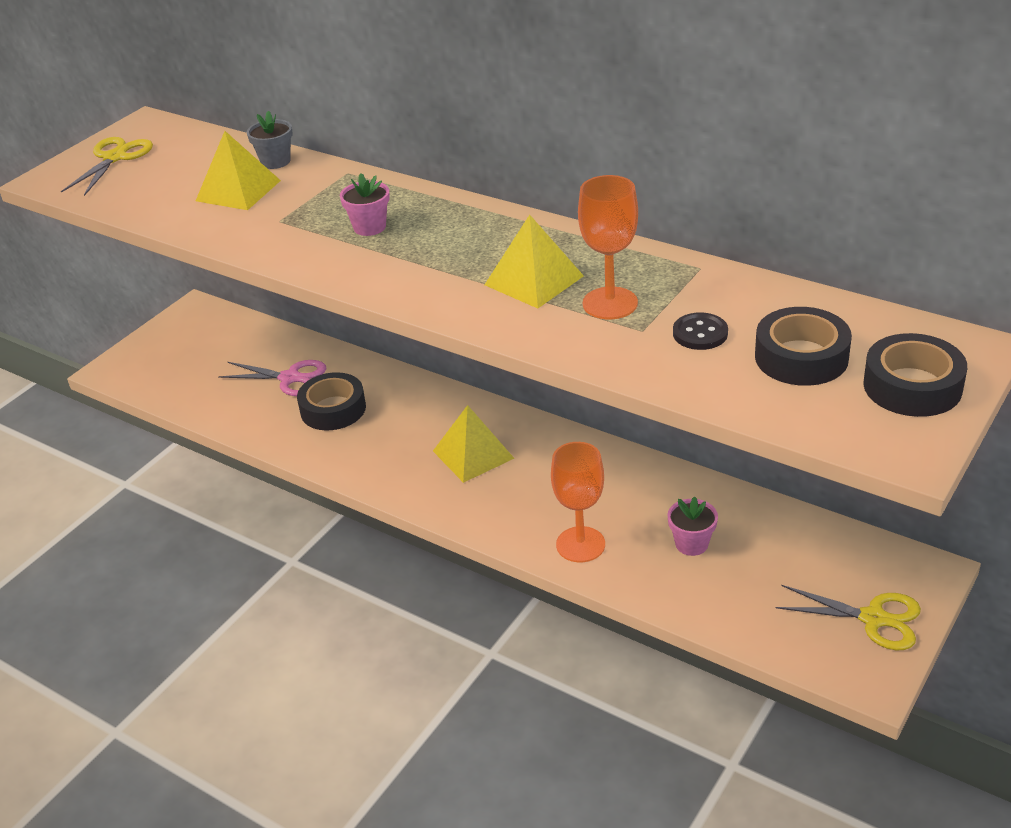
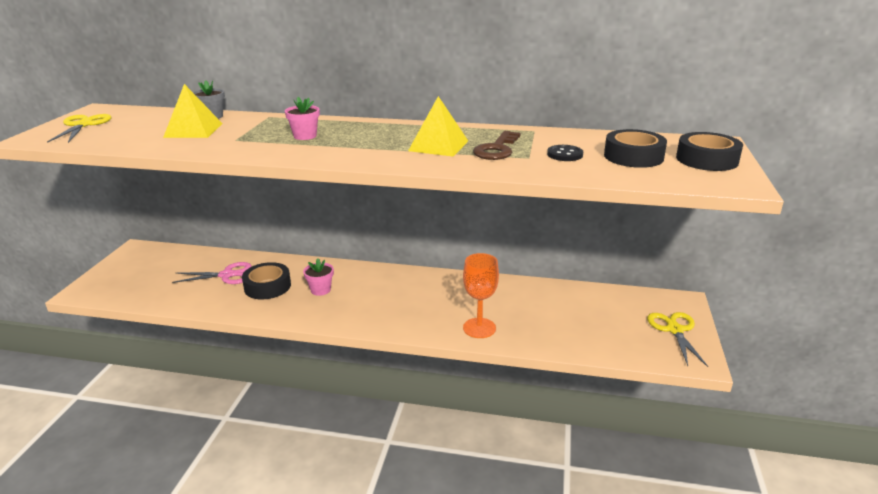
camera: 25 degrees left, 10 degrees down
yellow pyramid [433,405,514,483] -> none
orange goblet [578,175,638,319] -> brown key [473,131,521,160]
pink flower pot [668,497,718,556] -> pink flower pot moved to [303,258,334,296]
yellow scissors [776,585,921,650] -> yellow scissors turned 90 degrees counterclockwise [647,312,708,367]

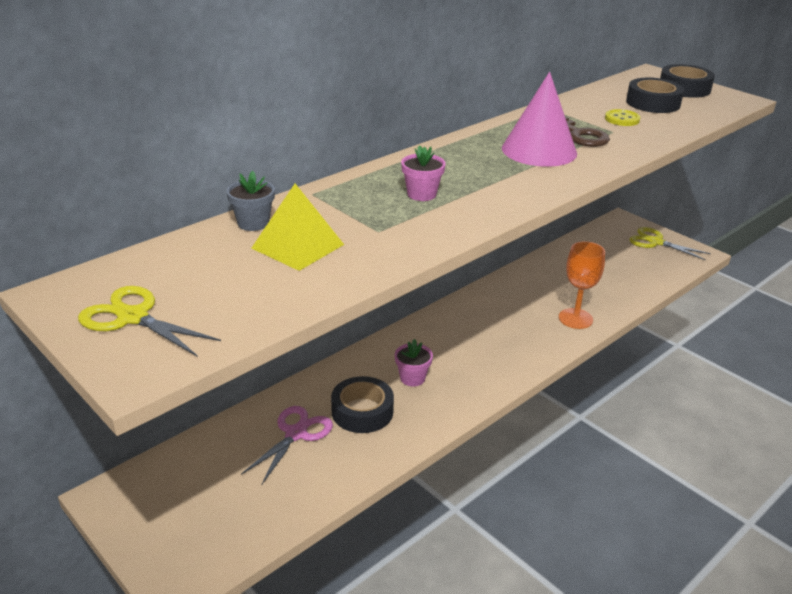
camera: 55 degrees left, 5 degrees up
yellow pyramid [408,96,468,157] -> pink cone [502,72,577,167]
black button [547,145,583,161] -> yellow button [605,109,640,126]

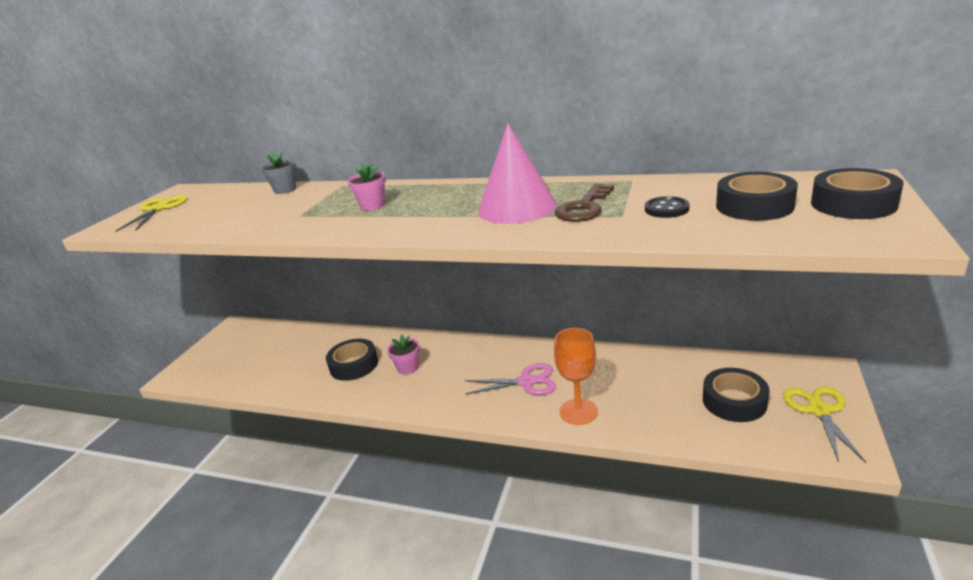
camera: 65 degrees right, 5 degrees down
pink scissors [241,406,333,484] -> pink scissors moved to [465,363,556,395]
yellow pyramid [251,184,344,271] -> none
yellow button [605,109,640,126] -> black button [645,196,689,218]
none -> black tape [703,368,769,422]

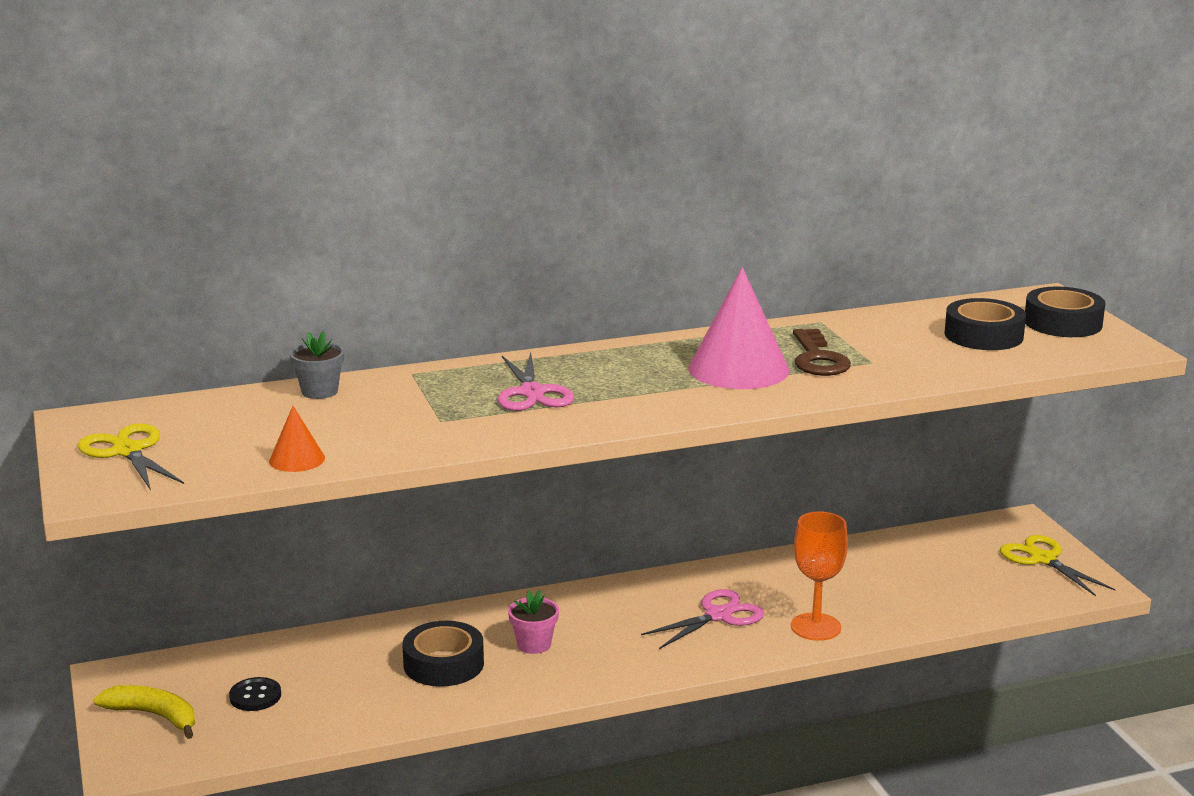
camera: 40 degrees left, 5 degrees down
pink flower pot [347,164,386,211] -> pink scissors [498,352,574,411]
black button [645,196,689,218] -> black button moved to [229,677,281,711]
black tape [703,368,769,422] -> none
none -> yellow banana [94,685,195,739]
none -> orange cone [269,406,325,472]

